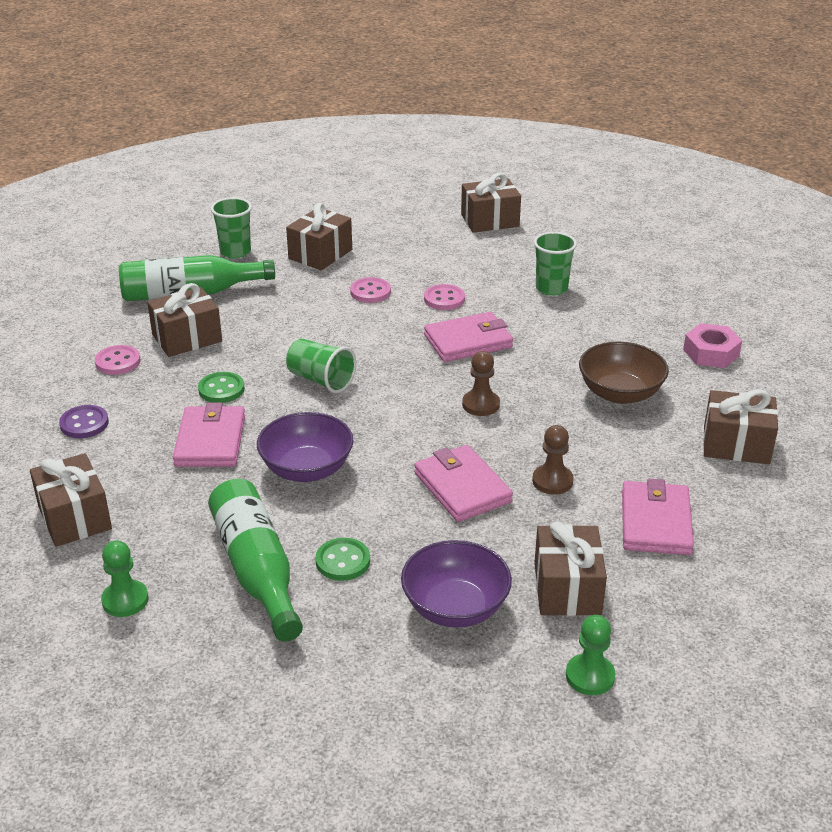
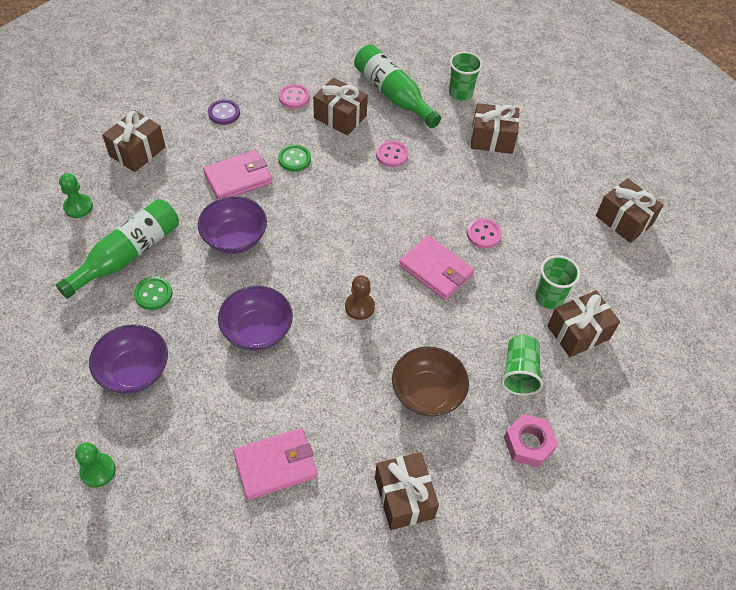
camera: 60 degrees right, 20 degrees up
green cup [286,339,356,393] -> green cup moved to [501,335,543,396]
pink button [350,277,391,303] -> pink button moved to [376,140,408,167]
pink wallet [414,445,513,522] -> purple bowl [218,286,293,351]
brown pawn [532,425,574,495] -> none
brown gift [534,522,607,616] -> brown gift moved to [547,290,620,357]

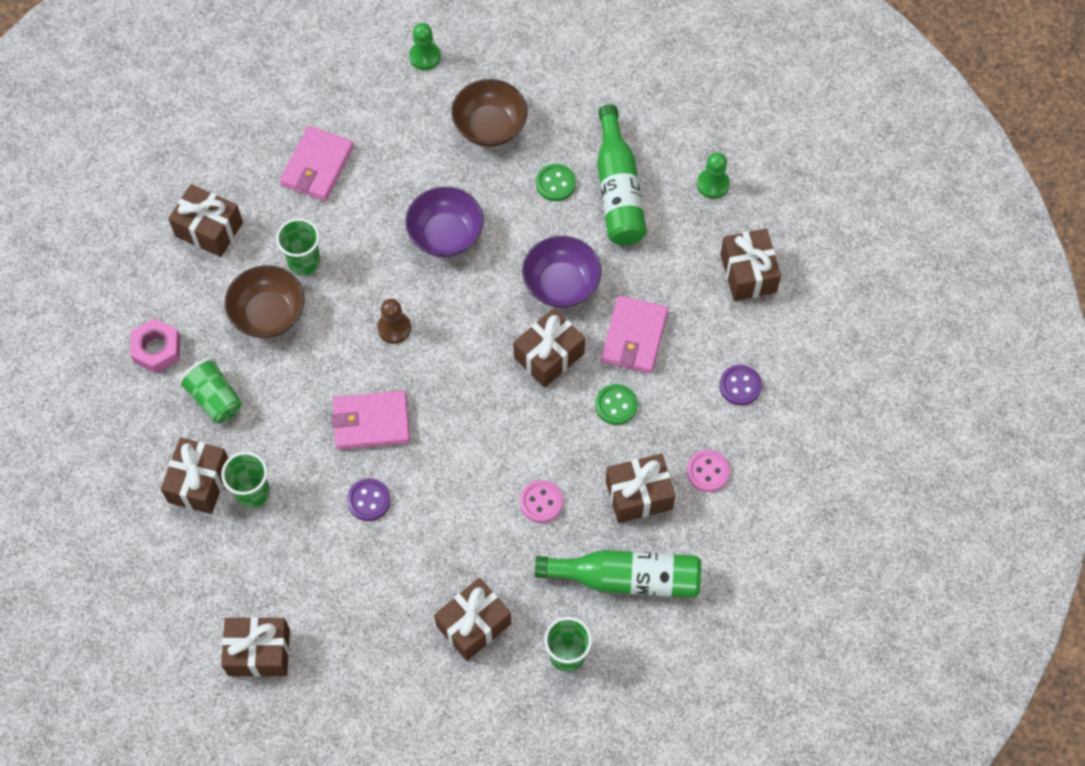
camera: 135 degrees right, 10 degrees up
purple bowl [89,324,168,394] -> brown bowl [451,79,528,147]
pink button [467,218,502,248] -> purple button [347,478,391,521]
none -> green cup [276,218,320,275]
none -> brown gift [513,308,585,388]

